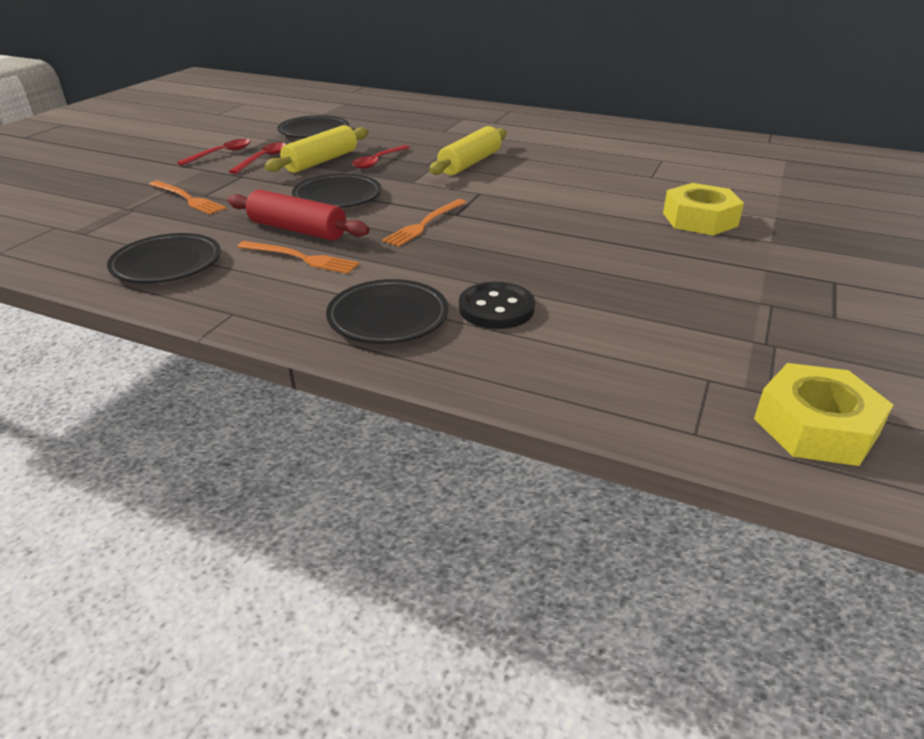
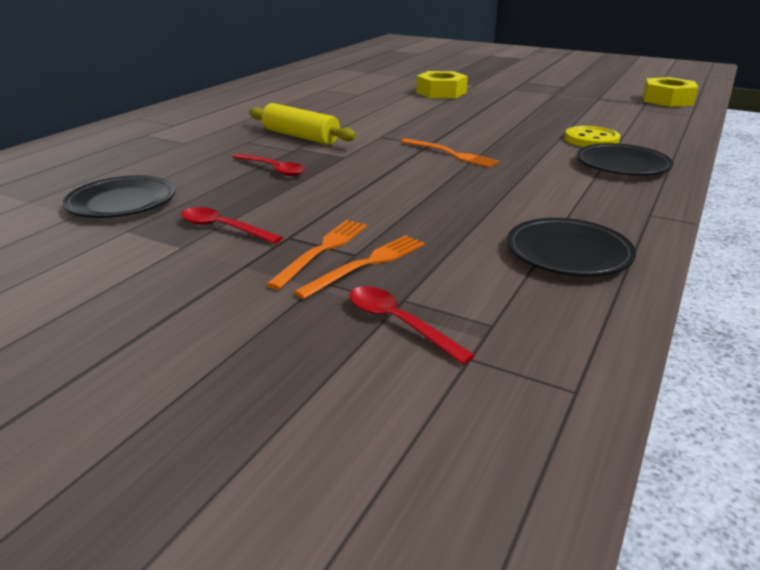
camera: 85 degrees left, 5 degrees down
red spoon [177,139,250,166] -> red spoon moved to [349,286,475,365]
red rolling pin [228,189,370,241] -> none
orange fork [238,241,359,274] -> orange fork moved to [266,220,367,290]
yellow rolling pin [264,125,369,173] -> none
black plate [292,174,382,208] -> none
black button [459,282,535,329] -> yellow button [565,126,620,147]

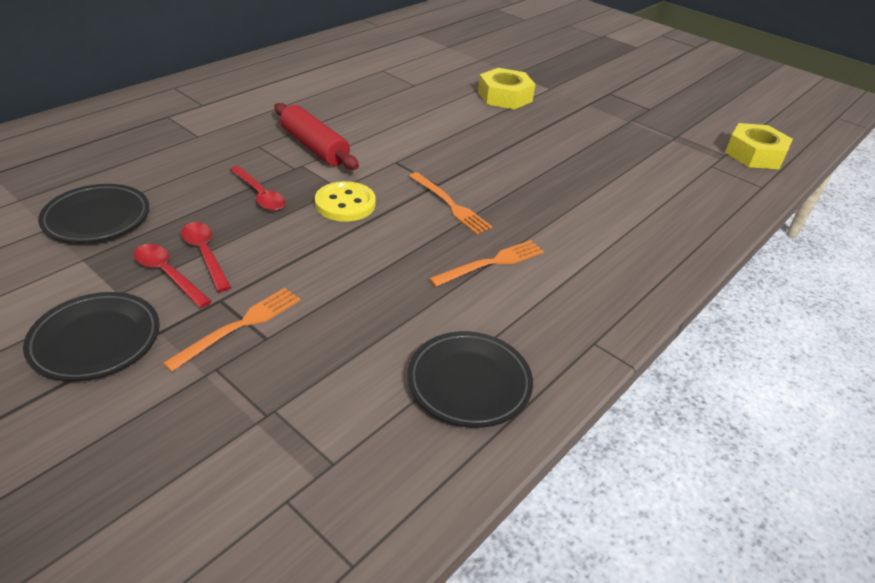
camera: 10 degrees right, 10 degrees up
yellow rolling pin [249,103,357,145] -> red rolling pin [274,103,359,170]
orange fork [294,235,425,299] -> orange fork moved to [429,240,544,287]
red spoon [349,286,475,365] -> red spoon moved to [181,222,231,292]
yellow button [565,126,620,147] -> yellow button moved to [315,181,376,222]
black plate [577,143,673,176] -> black plate moved to [23,292,160,381]

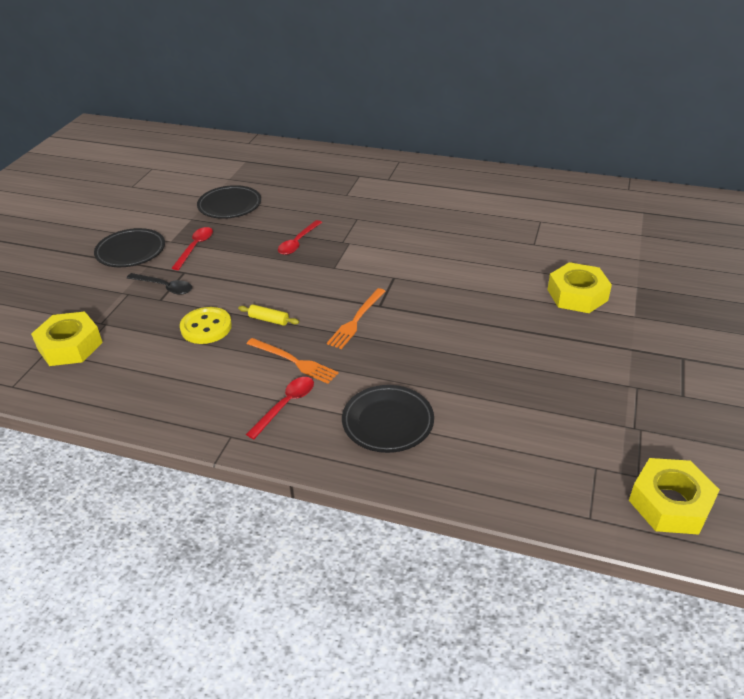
camera: 70 degrees right, 0 degrees up
orange fork [163,288,300,372] -> black spoon [127,273,192,294]
red spoon [181,222,231,292] -> red spoon moved to [246,377,314,439]
red rolling pin [274,103,359,170] -> none
yellow button [315,181,376,222] -> yellow button moved to [180,307,232,344]
black plate [407,331,533,428] -> black plate moved to [342,385,434,453]
none -> yellow nut [31,311,103,366]
none -> yellow rolling pin [238,305,299,326]

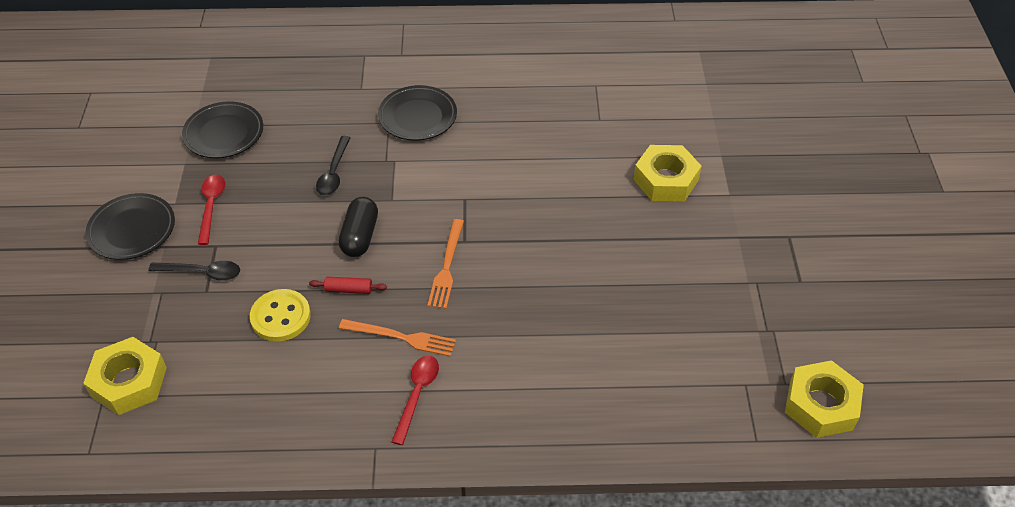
camera: 20 degrees left, 10 degrees up
yellow rolling pin [238,305,299,326] -> red rolling pin [309,277,387,294]
red spoon [278,220,322,255] -> black spoon [316,136,351,195]
black plate [342,385,434,453] -> black plate moved to [378,85,457,141]
none -> black capsule [338,197,378,257]

